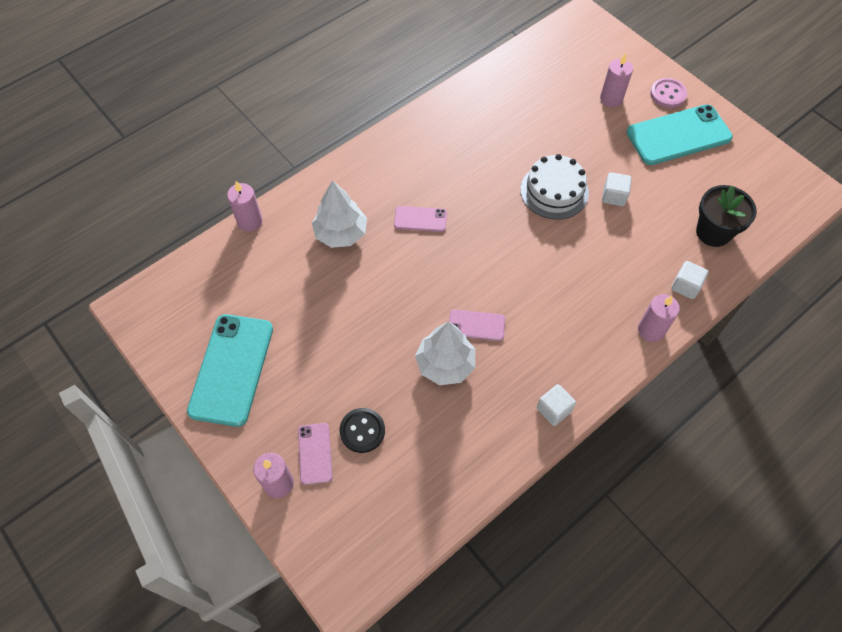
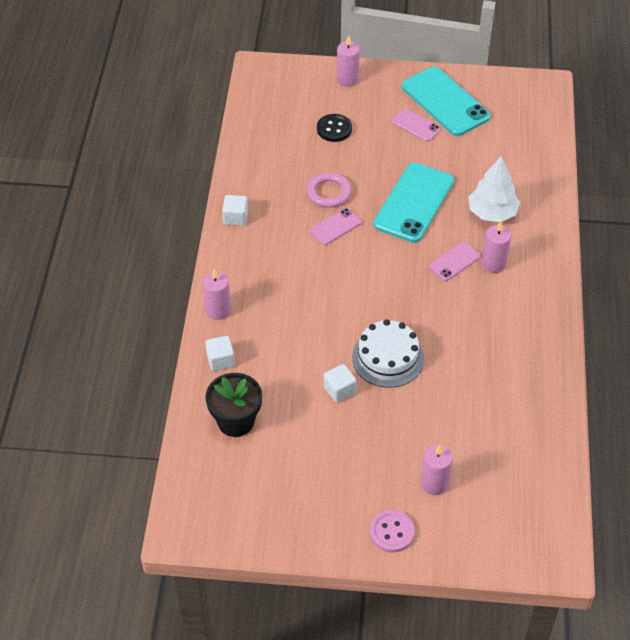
camera: 135 degrees right, 10 degrees down
pink candle [227,181,262,232] -> pink candle moved to [482,221,511,273]
pink phone [298,423,333,485] -> pink phone moved to [392,109,441,142]
white tree [415,321,475,385] -> pink ring [306,172,352,208]
turquoise phone [626,104,733,165] -> turquoise phone moved to [373,163,454,243]

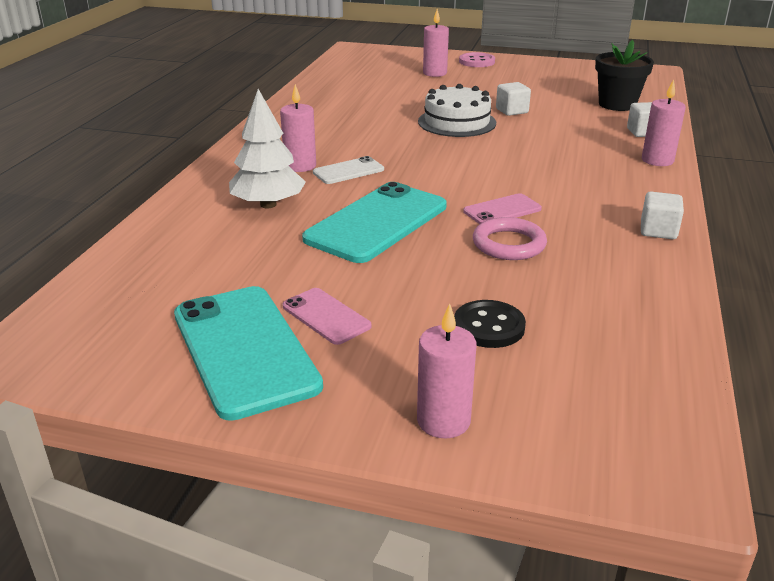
camera: 170 degrees left, 20 degrees down
pink phone [429,242,481,281] -> white phone [313,156,384,184]

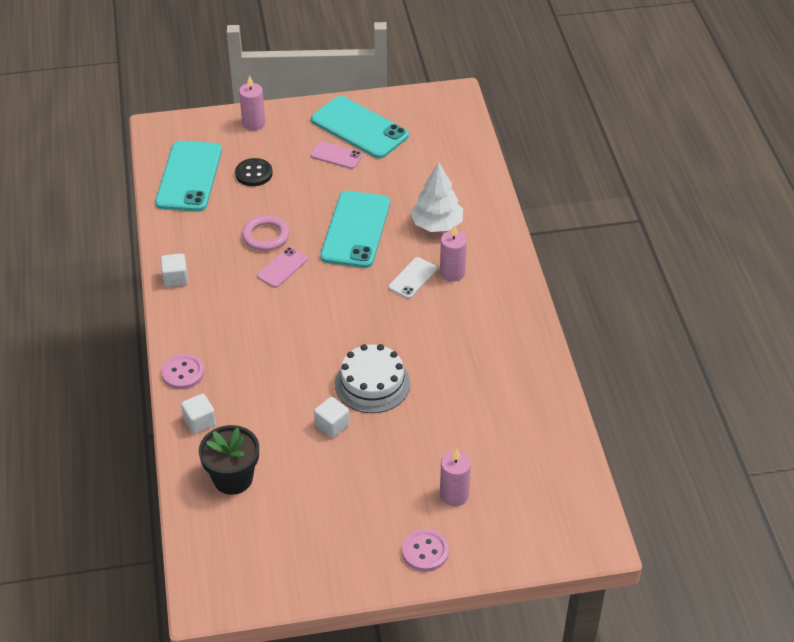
camera: 155 degrees right, 15 degrees up
pink candle [642,79,686,166] -> pink button [161,354,204,389]
none -> turquoise phone [155,141,222,212]

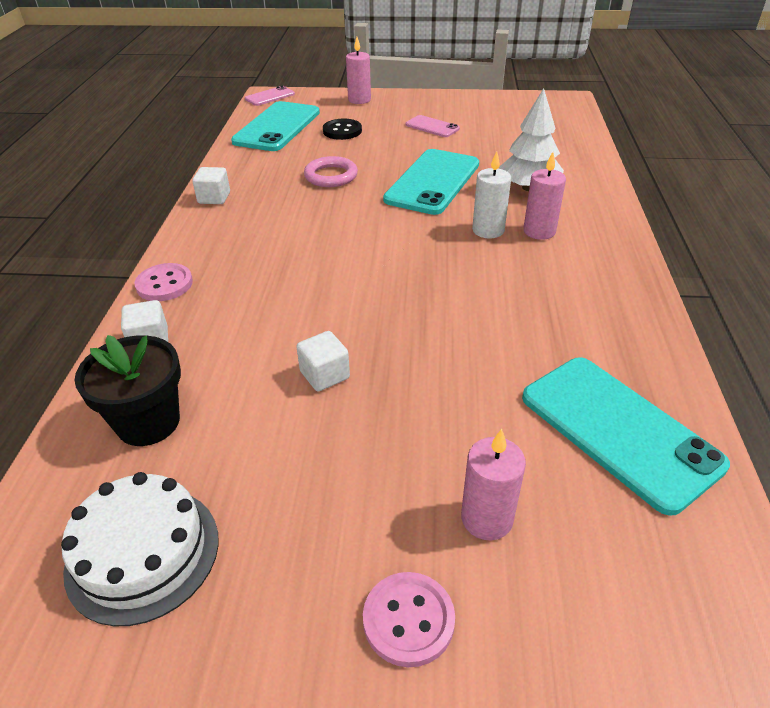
camera: 15 degrees right, 5 degrees down
pink phone [257,247,308,288] -> pink phone moved to [245,86,295,106]
turquoise phone [311,96,409,159] -> turquoise phone moved to [522,357,730,515]
white cake [335,344,410,413] -> white cake moved to [61,472,219,626]
white phone [389,257,437,299] -> white candle [472,151,511,239]

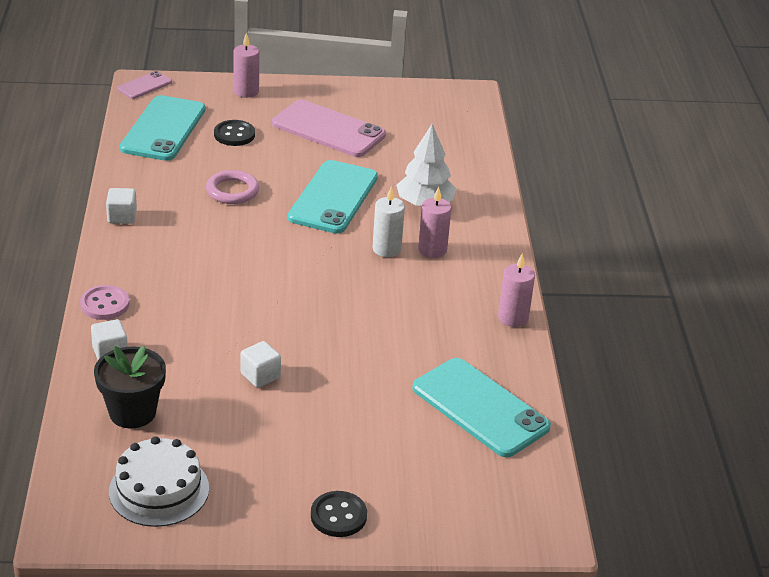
camera: 10 degrees left, 5 degrees down
pink button [363,572,455,667] -> black button [311,491,367,537]
pink phone [406,115,460,137] -> pink phone [272,100,386,157], size x1.99
pink candle [461,429,526,540] -> pink candle moved to [498,253,535,327]

